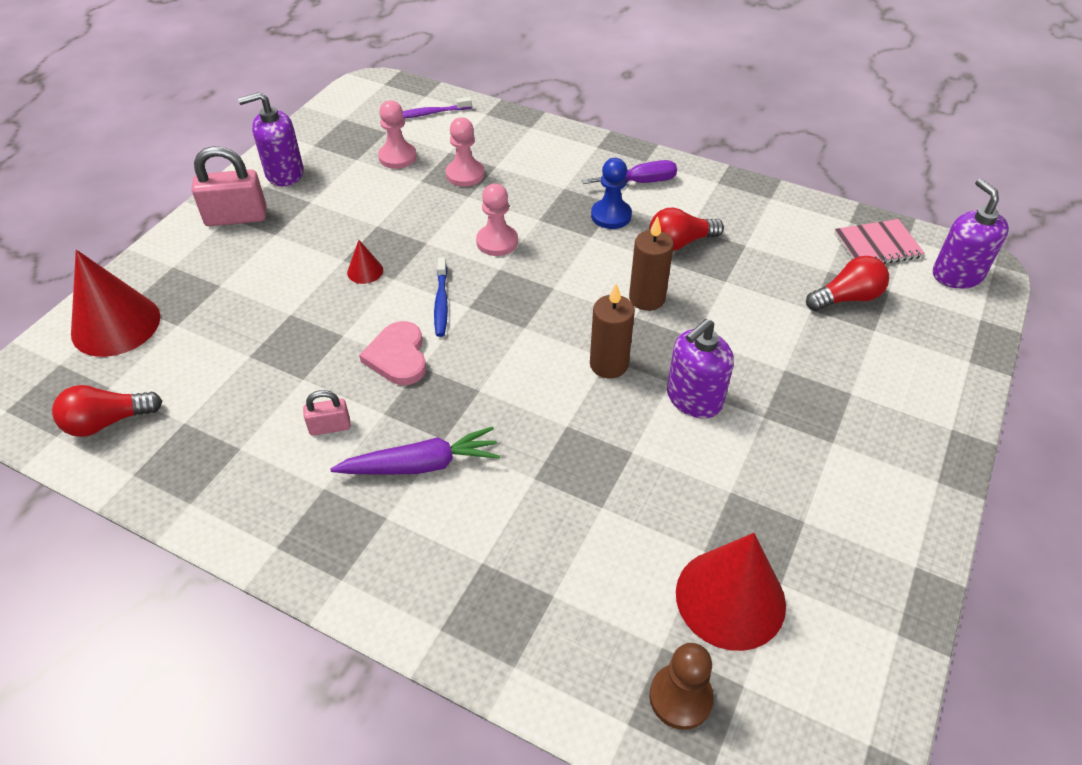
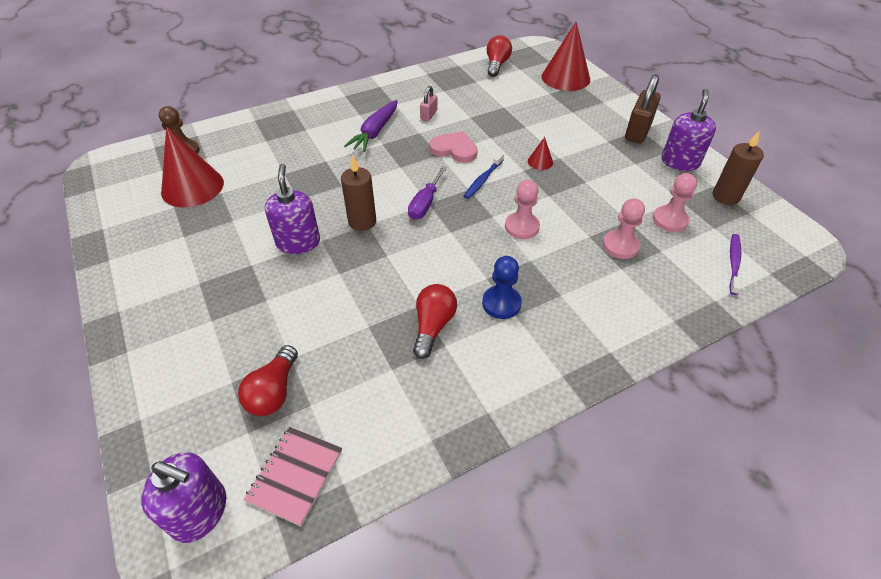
camera: 125 degrees right, 0 degrees up
pink padlock [192,146,267,226] -> brown padlock [625,74,661,143]
blue toothbrush [434,257,448,337] -> blue toothbrush turned 90 degrees counterclockwise [464,152,504,199]
purple screwdriver [582,160,677,184] -> purple screwdriver moved to [408,166,447,220]
brown candle [629,216,674,311] -> brown candle moved to [712,130,764,205]

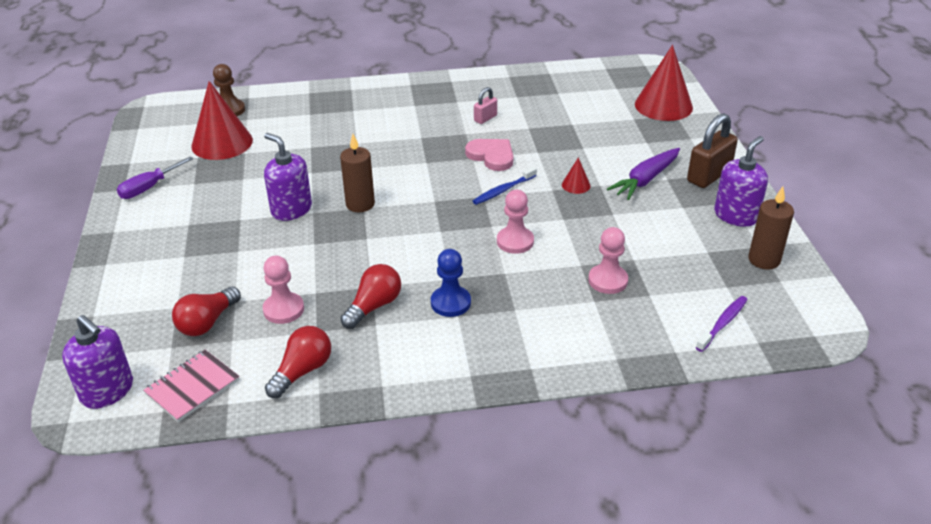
camera: 20 degrees right, 10 degrees down
purple soap dispenser [265,164,320,254] -> purple soap dispenser turned 60 degrees counterclockwise [264,133,312,221]
purple carrot [344,100,398,152] -> purple carrot moved to [607,148,680,200]
purple screwdriver [408,166,447,220] -> purple screwdriver moved to [117,156,194,199]
red light bulb [487,35,512,77] -> red light bulb moved to [265,326,331,398]
pink pawn [653,173,697,232] -> pink pawn moved to [263,256,304,324]

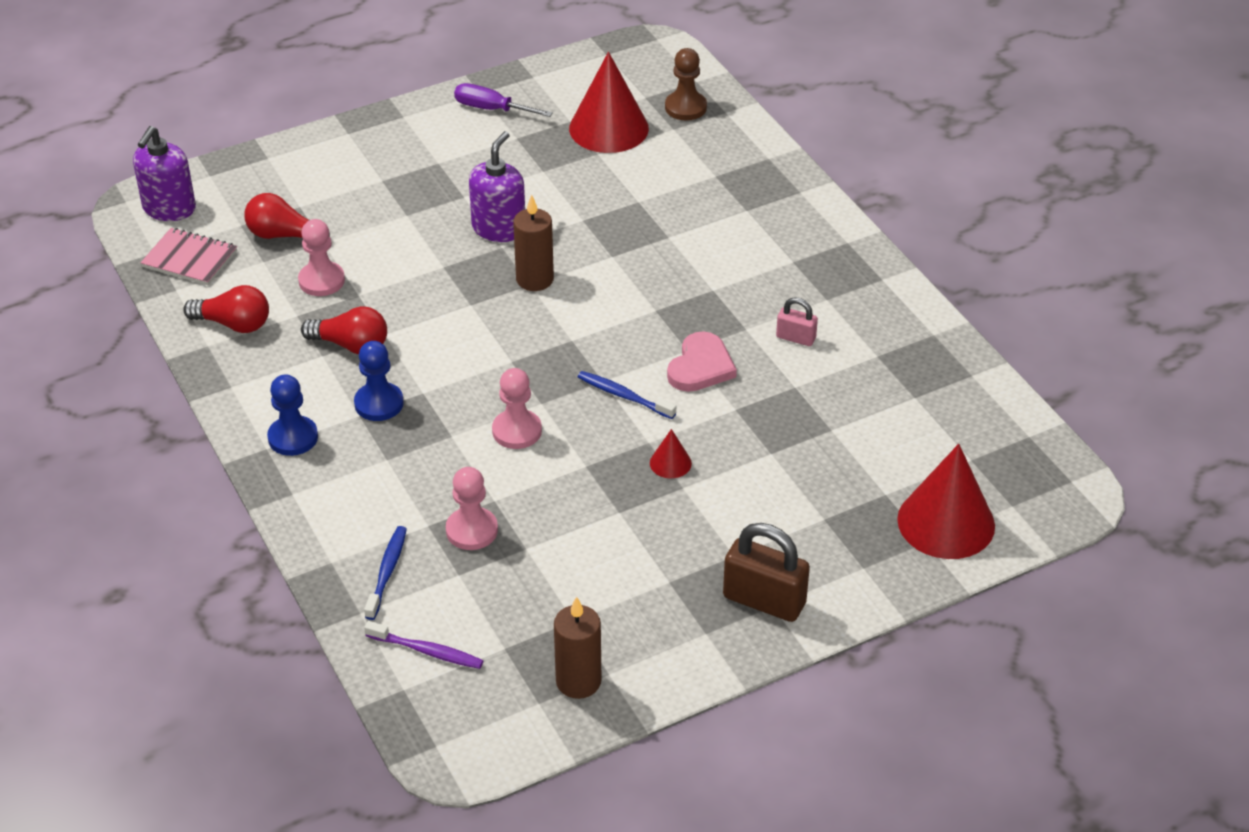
camera: 70 degrees right, 5 degrees up
purple carrot [607,148,680,200] -> none
purple soap dispenser [714,136,768,227] -> none
none -> blue pawn [267,374,318,456]
none -> blue toothbrush [364,526,407,620]

